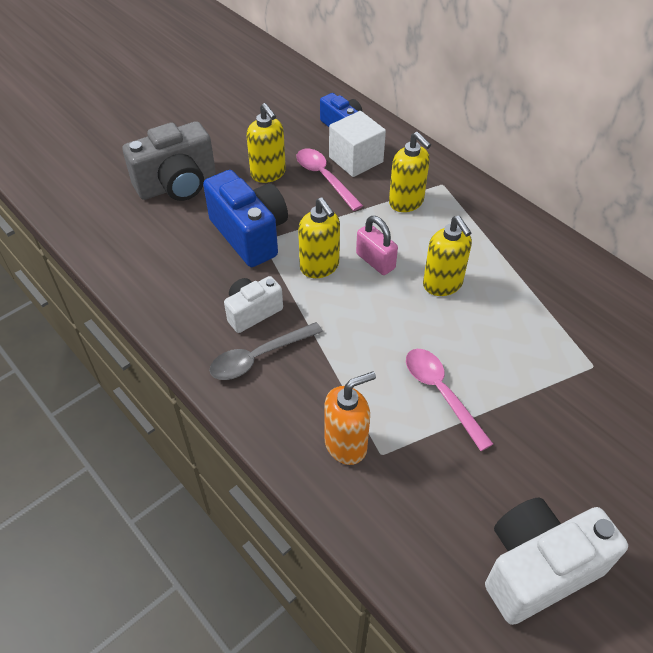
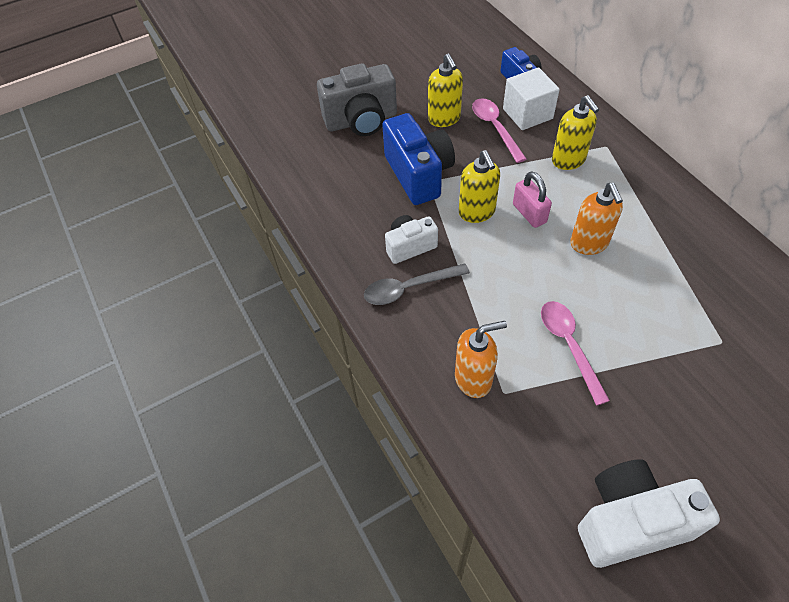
camera: 15 degrees right, 5 degrees up
yellow soap dispenser [423,216,472,296] -> orange soap dispenser [570,183,623,255]

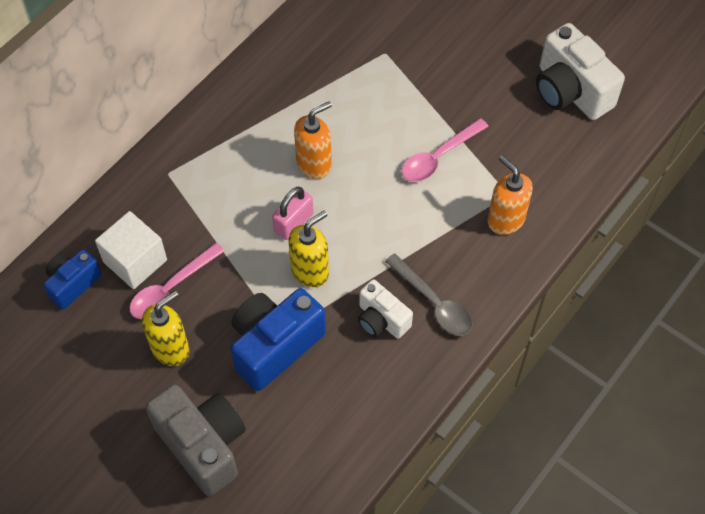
camera: 115 degrees left, 5 degrees up
yellow soap dispenser [552,95,599,170] -> none

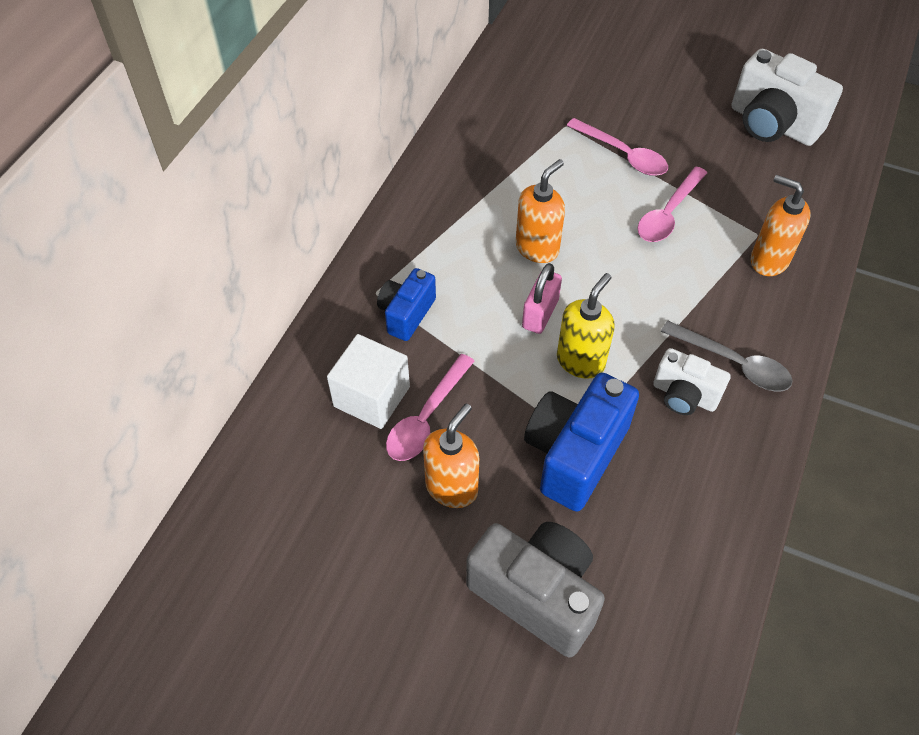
camera: 15 degrees left, 5 degrees down
blue camera [43,249,102,310] -> blue camera moved to [377,268,436,341]
yellow soap dispenser [142,291,189,366] -> orange soap dispenser [423,404,479,508]
none -> pink spoon [566,118,668,176]

